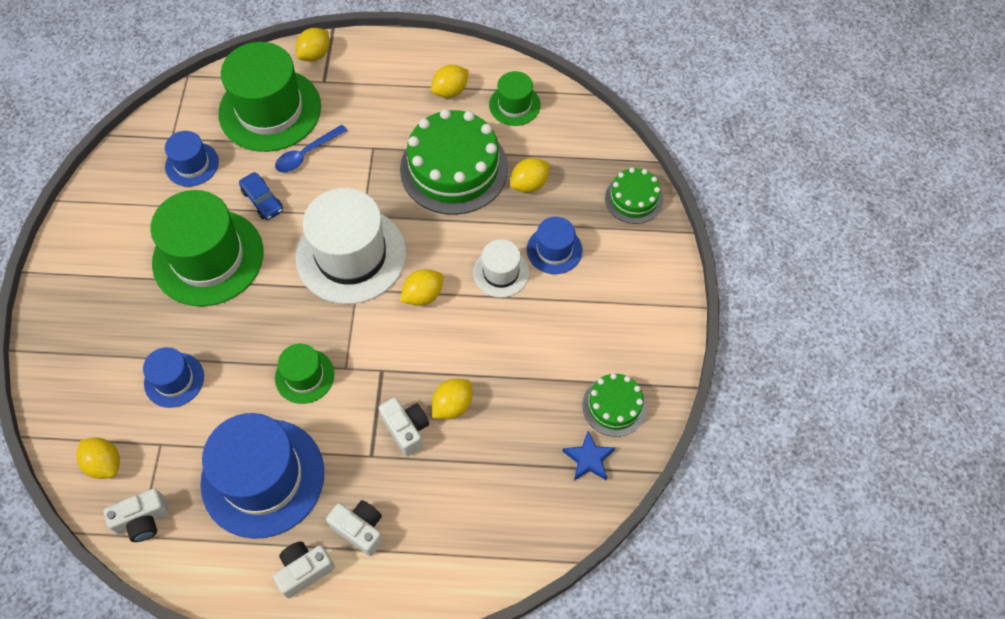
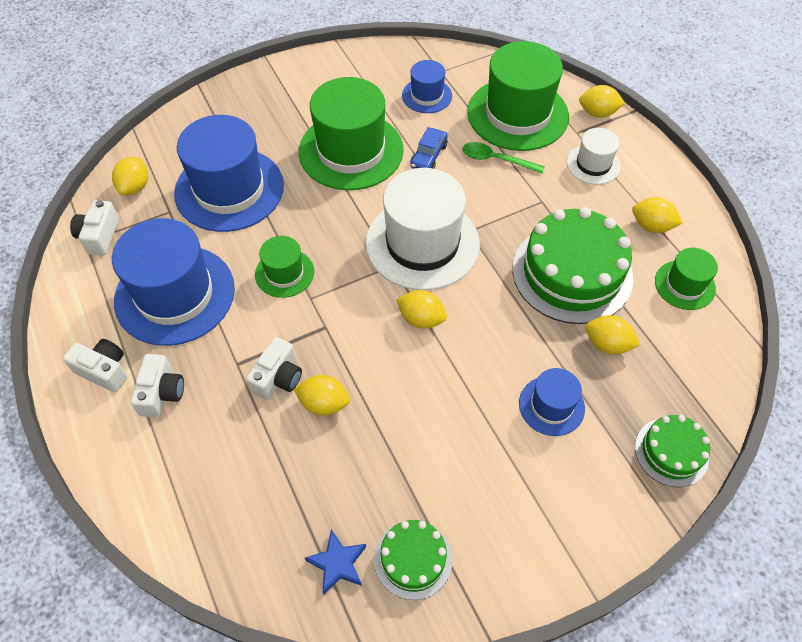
camera: 60 degrees right, 5 degrees down
white camera [103,489,169,542] -> white camera turned 60 degrees clockwise [70,200,119,256]
blue hat [143,347,204,408] -> blue hat [174,115,284,232], size x1.98
blue spoon [275,125,347,172] -> green spoon [463,142,545,174]
white hat [473,239,529,298] -> white hat moved to [567,128,621,184]

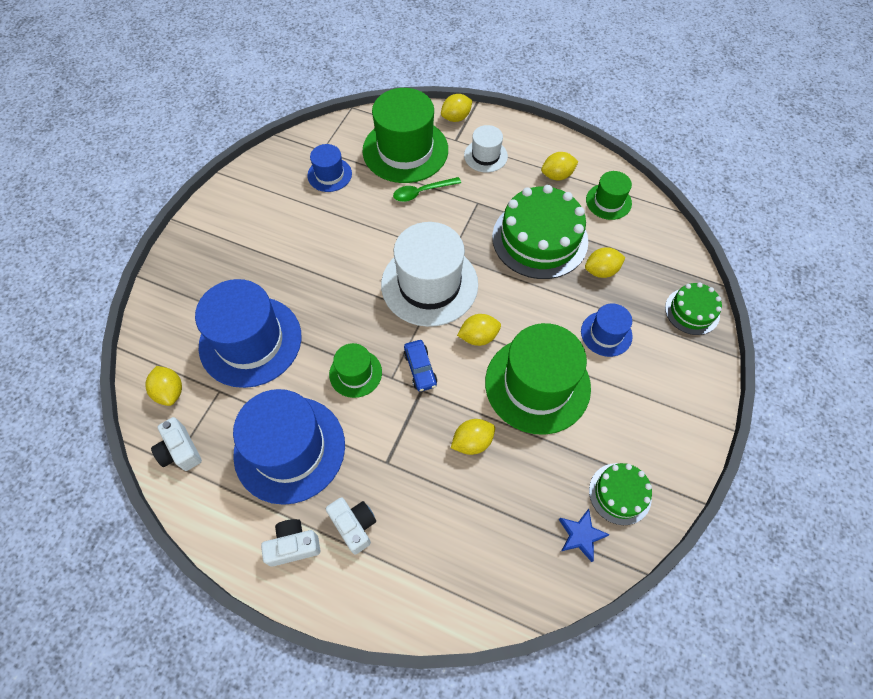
camera: 40 degrees left, 5 degrees up
white camera [246,337,302,400] -> none
green hat [299,77,404,190] -> green hat moved to [485,323,591,435]
blue car [410,127,448,169] -> blue car moved to [404,340,437,392]

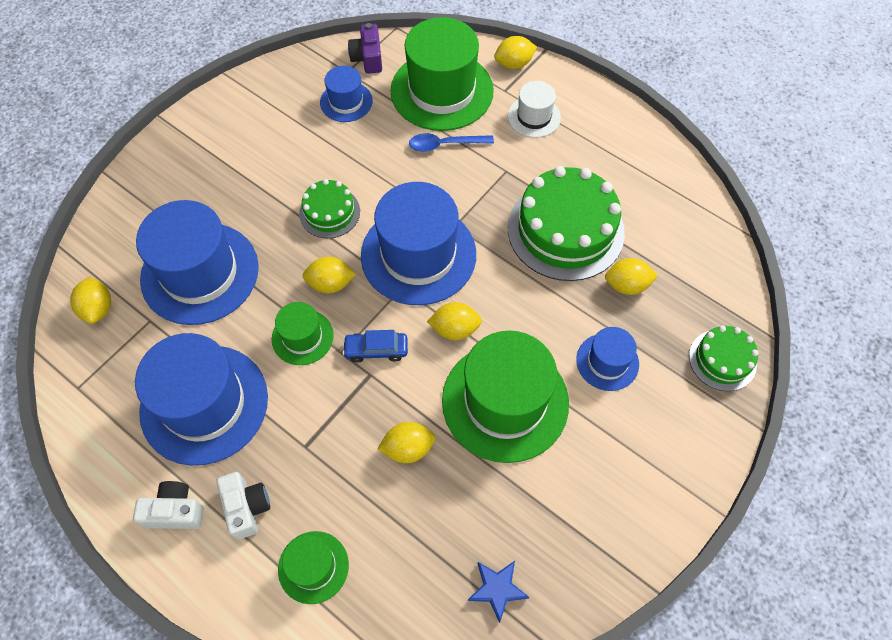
camera: 15 degrees right, 0 degrees up
white camera [151,417,202,471] -> none
white hat [381,222,478,327] -> blue hat [361,182,476,305]
green spoon [393,177,461,202] -> blue spoon [409,133,494,152]
blue car [404,340,437,392] -> blue car turned 90 degrees clockwise [343,330,408,363]
yellow lemon [541,152,579,180] -> yellow lemon moved to [303,257,356,293]
green hat [586,171,632,220] -> green hat moved to [278,531,349,604]
green cake [589,463,652,525] -> green cake moved to [299,179,360,238]
none -> purple camera [348,23,382,74]

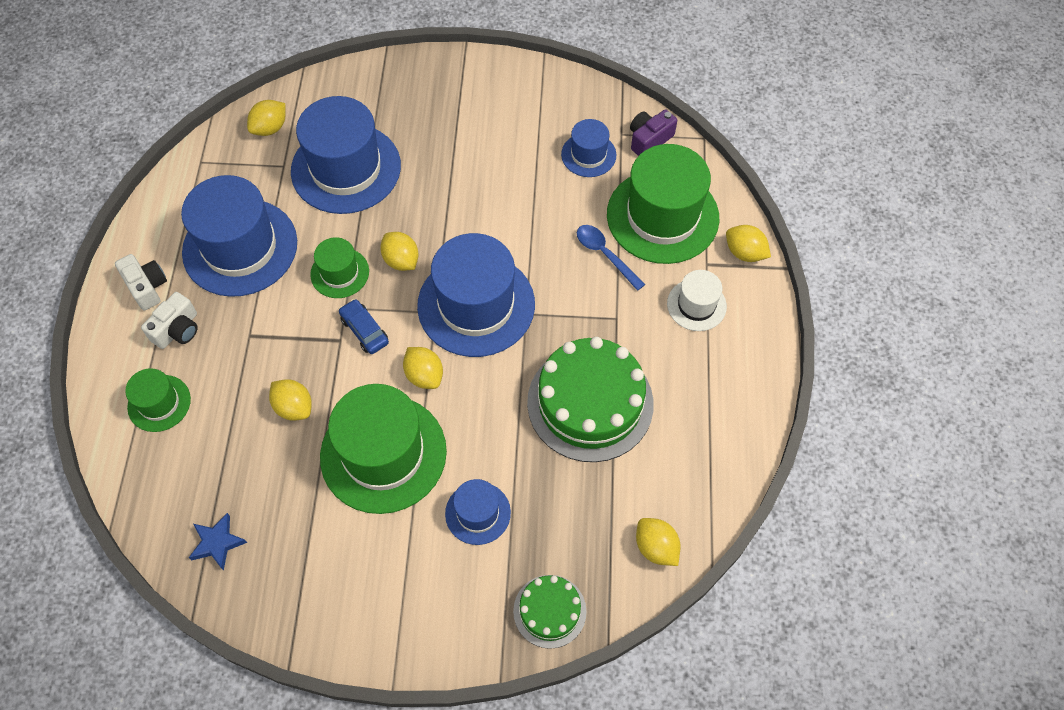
camera: 55 degrees right, 0 degrees up
green cake [299,179,360,238] -> none
yellow lemon [605,258,658,295] -> yellow lemon moved to [636,518,681,566]

